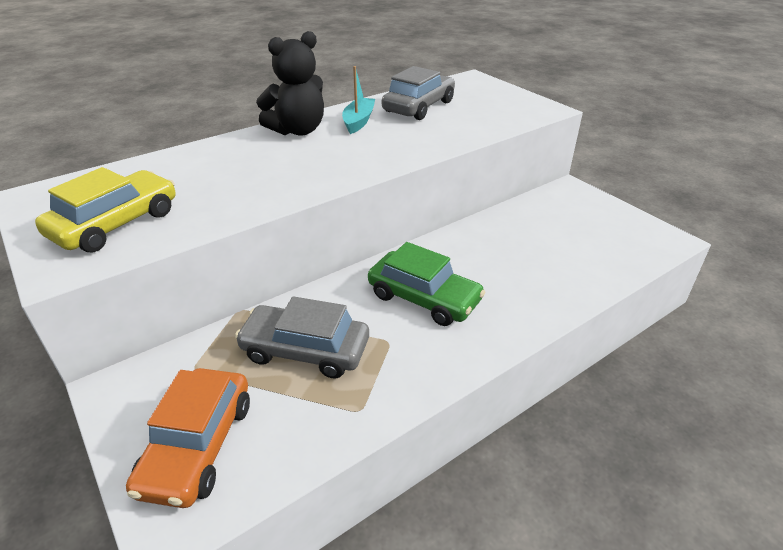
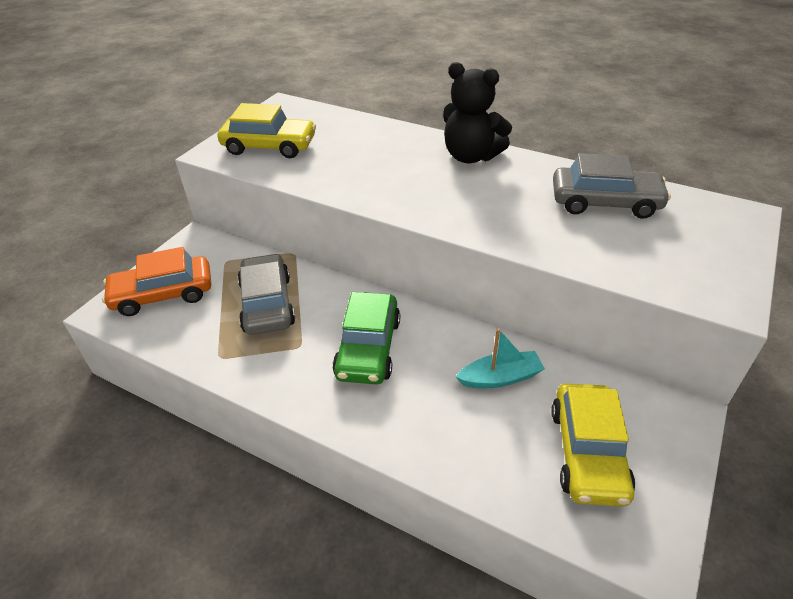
camera: 65 degrees right, 5 degrees up
turquoise boat [342,66,375,134] -> turquoise boat moved to [456,328,545,388]
none -> yellow car [551,383,635,507]

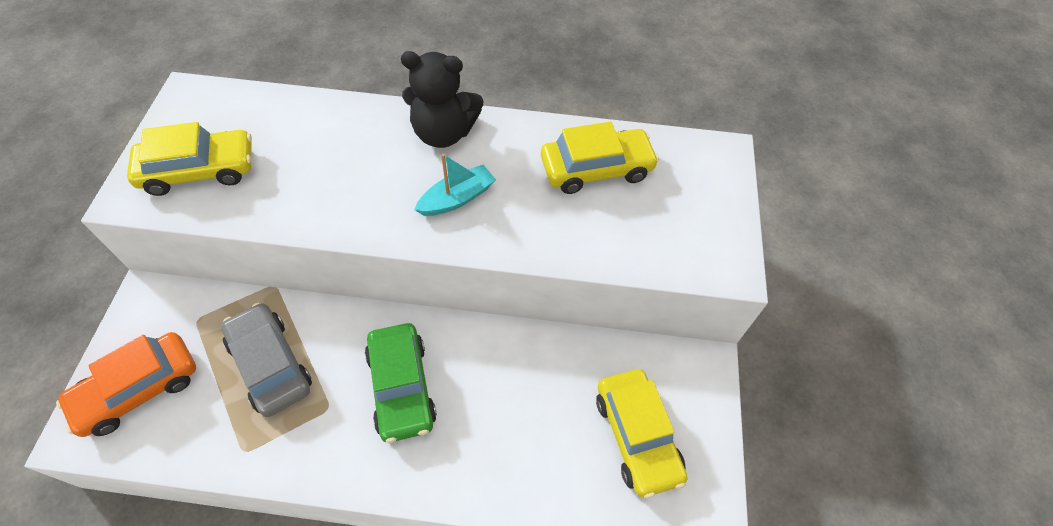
camera: 25 degrees left, 15 degrees up
turquoise boat [456,328,545,388] -> turquoise boat moved to [414,154,496,216]
grey car [553,153,671,219] -> yellow car [541,122,659,194]

